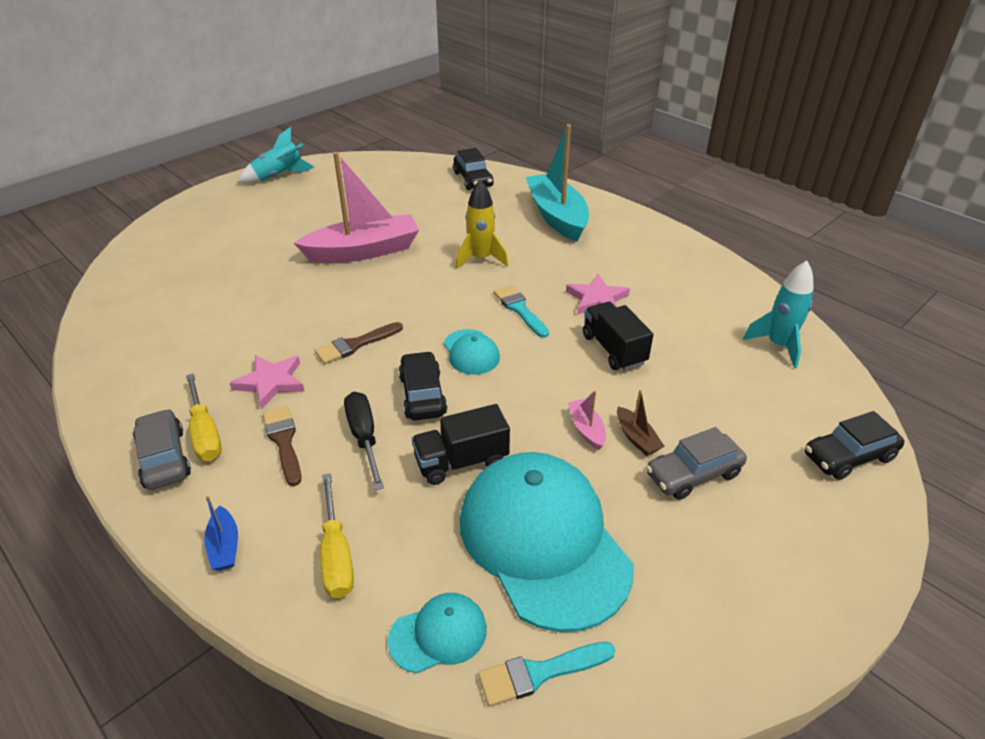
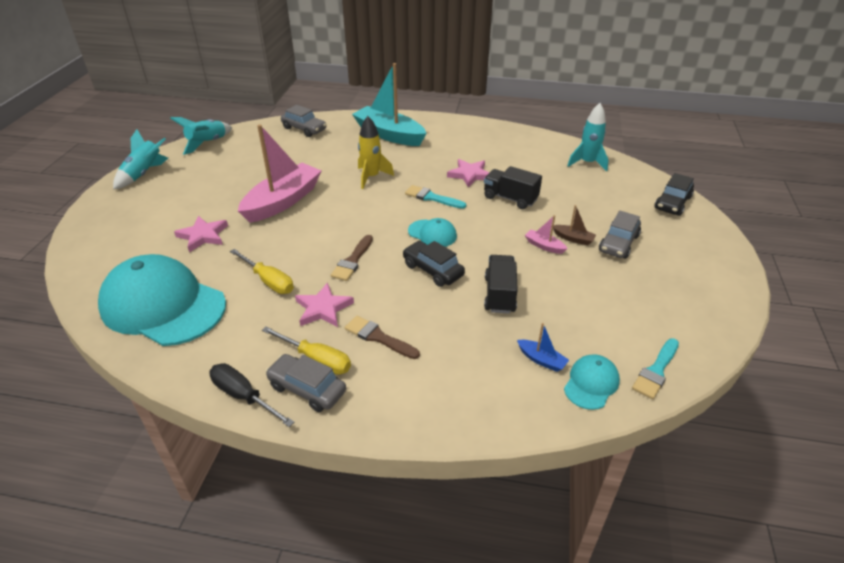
camera: 35 degrees left, 0 degrees up
blue boat [204,496,238,570] -> blue boat moved to [517,323,569,372]
yellow screwdriver [320,473,354,598] -> yellow screwdriver moved to [230,249,294,294]
black screwdriver [344,392,384,490] -> black screwdriver moved to [209,363,294,427]
black truck [412,404,510,485] -> black truck turned 150 degrees clockwise [484,255,518,313]
black car [453,148,494,190] -> grey car [281,105,327,137]
turquoise cap [460,452,634,632] -> turquoise cap moved to [98,254,226,346]
none -> turquoise rocket [170,117,232,155]
none -> pink star [174,216,228,252]

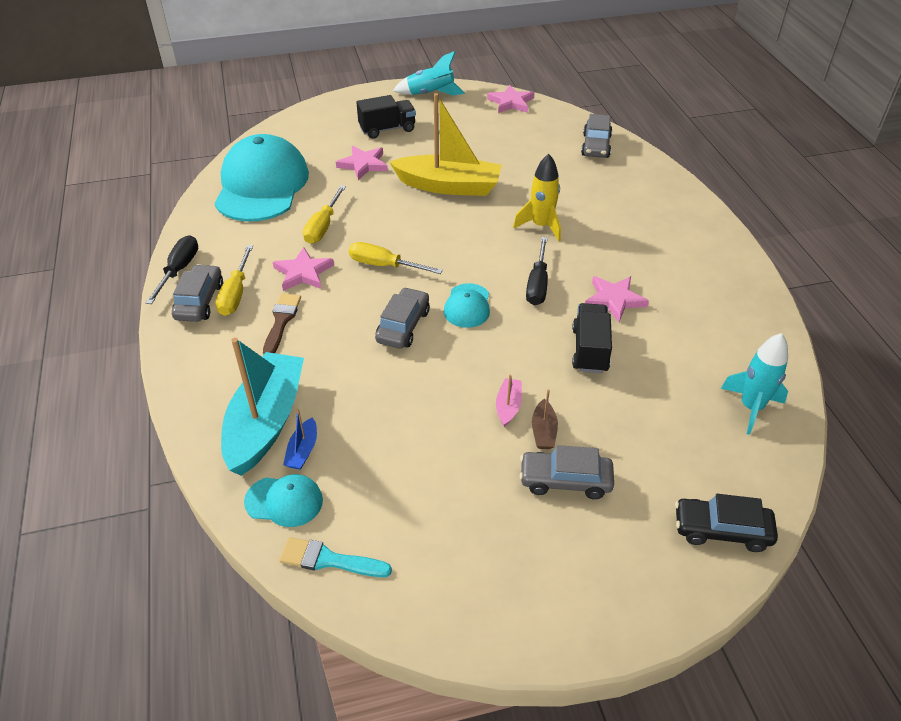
camera: 65 degrees right, 5 degrees up
turquoise rocket [170,117,232,155] -> pink star [487,85,534,113]
pink boat [238,124,321,223] -> yellow boat [389,93,502,196]
brown brush [331,235,373,281] -> yellow screwdriver [349,242,443,274]
turquoise boat [352,63,427,146] -> turquoise boat moved to [221,338,304,476]
black car [403,241,465,287] -> grey car [375,287,430,349]
turquoise brush [405,185,466,209] -> black screwdriver [526,237,548,305]
black truck [484,255,518,313] -> black truck moved to [356,95,416,139]

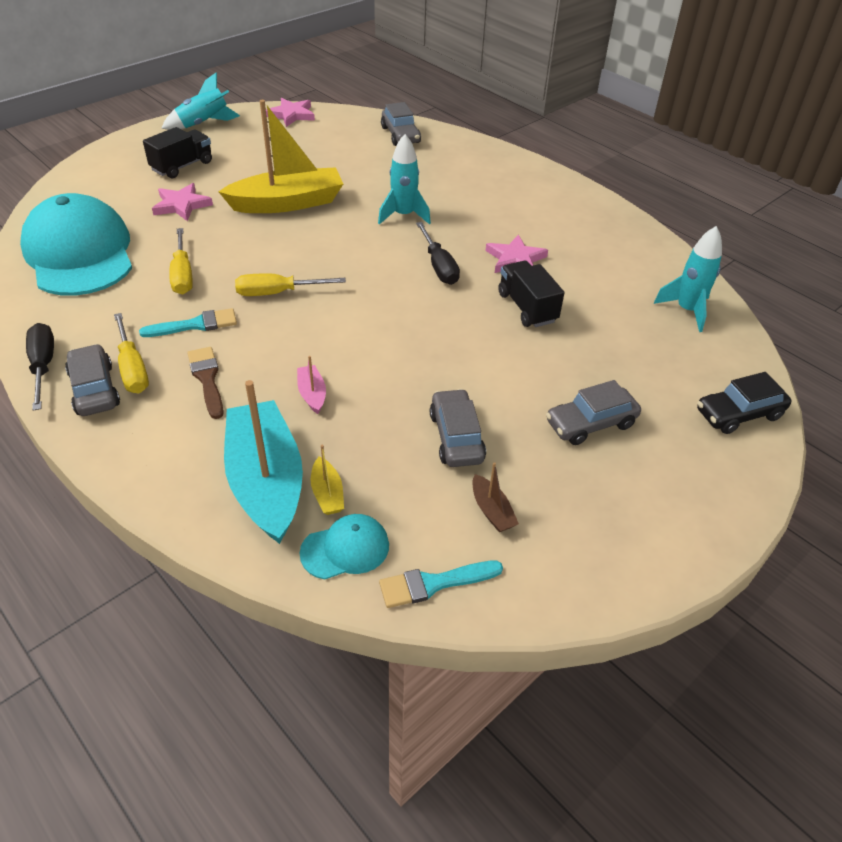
camera: 30 degrees left, 0 degrees up
pink star [273,247,334,291] -> turquoise brush [139,308,237,337]
blue boat [283,409,317,470] -> yellow boat [311,445,344,515]
grey car [375,287,430,349] -> grey car moved to [430,389,486,467]
turquoise cap [444,283,490,328] -> none
pink boat [496,375,522,427] -> pink boat moved to [297,356,326,414]
yellow rocket [513,154,561,241] -> turquoise rocket [378,134,431,224]
brown boat [532,389,558,449] -> brown boat moved to [472,462,519,532]

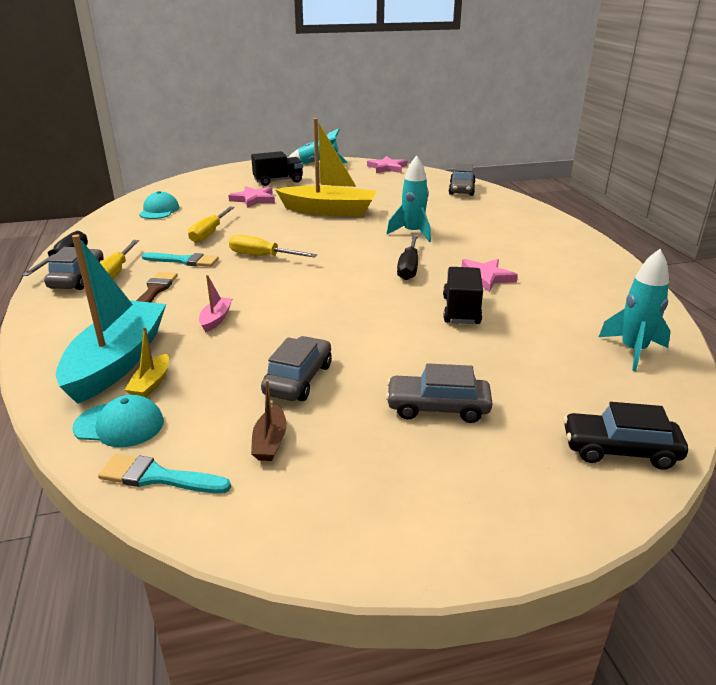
camera: 30 degrees right, 15 degrees down
turquoise cap [20,193,132,296] -> turquoise cap [139,191,180,219], size x0.45

